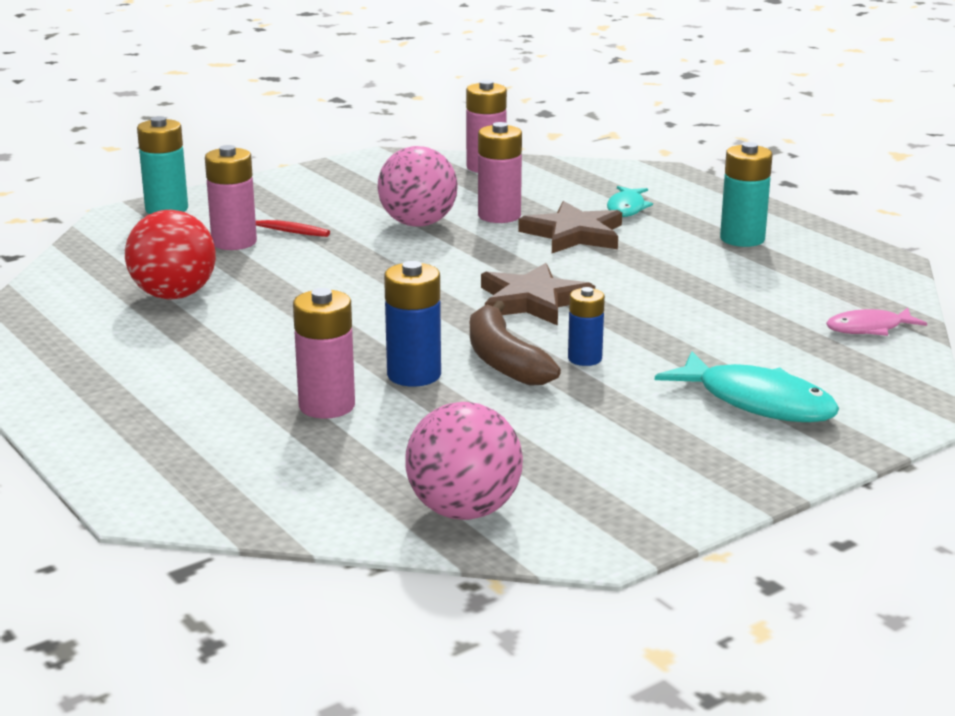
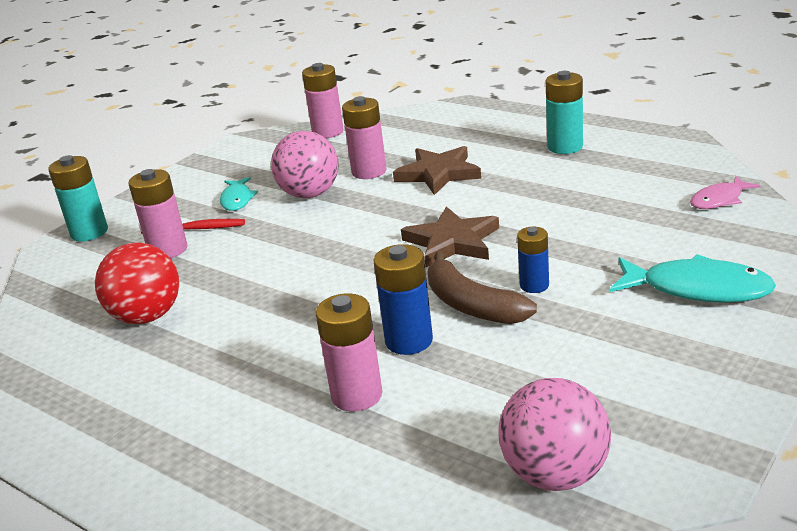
camera: 15 degrees left, 5 degrees up
turquoise fish [607,186,653,217] -> turquoise fish moved to [220,177,258,211]

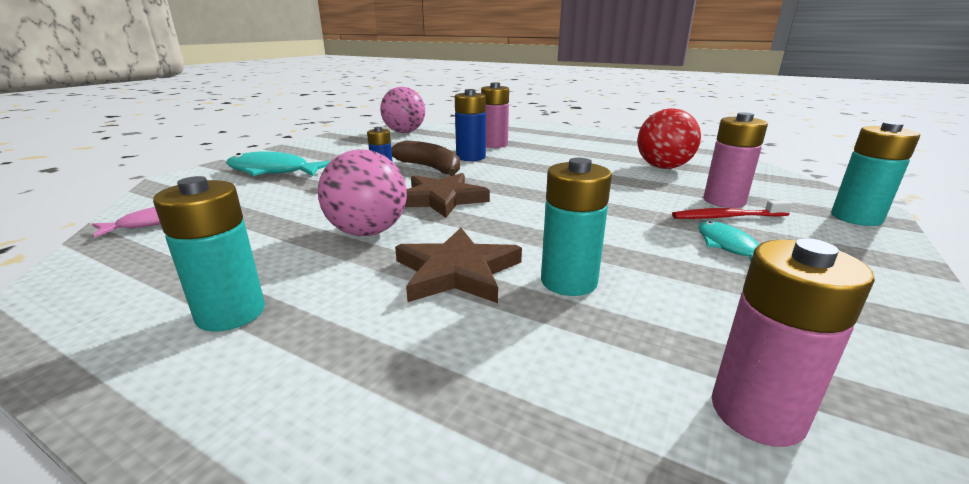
camera: 170 degrees right, 5 degrees down
pink ball [271,131,339,198] -> pink ball moved to [318,149,407,236]
pink battery [342,96,386,179] -> turquoise battery [541,158,612,296]

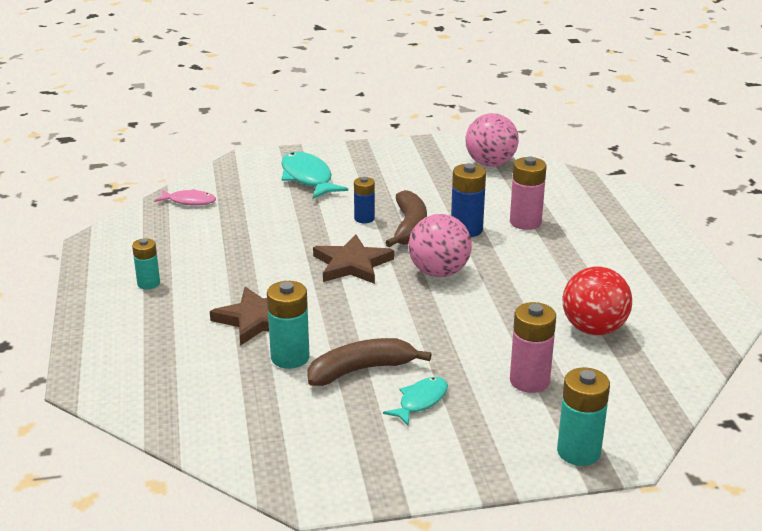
camera: 50 degrees right, 5 degrees up
turquoise battery [153,176,265,332] -> turquoise battery [132,238,160,290], size x0.65
pink ball [318,149,407,236] -> pink ball moved to [408,214,472,277]
red toothbrush [672,200,793,219] -> none
pink battery [711,238,875,447] -> none
none -> brown banana [307,338,432,386]

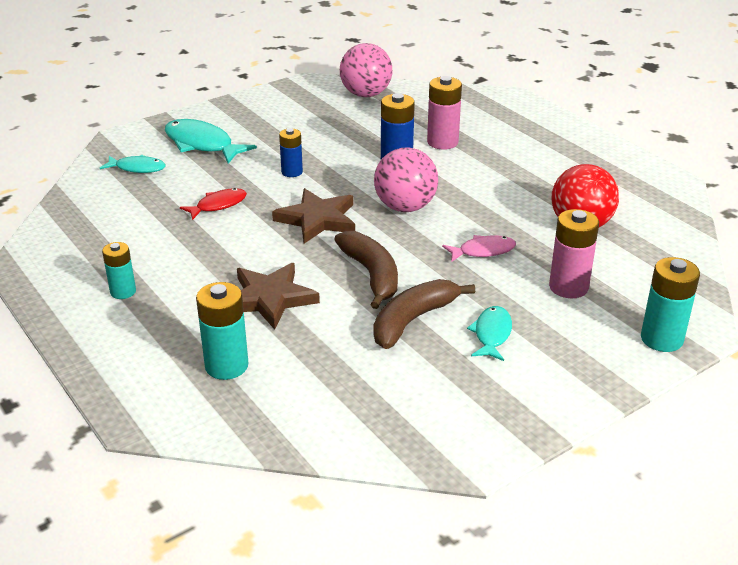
camera: 25 degrees left, 5 degrees up
pink fish [154,189,216,206] -> pink fish moved to [442,235,516,262]
turquoise battery [267,281,309,369] -> turquoise battery moved to [196,282,248,380]
brown banana [385,190,427,247] -> brown banana moved to [334,231,398,309]
none -> turquoise fish [100,155,166,173]
none -> red fish [180,188,247,220]

